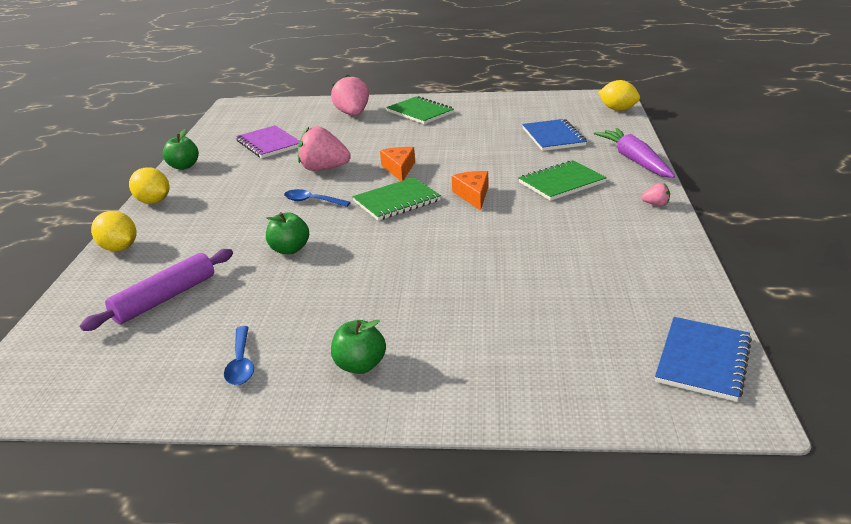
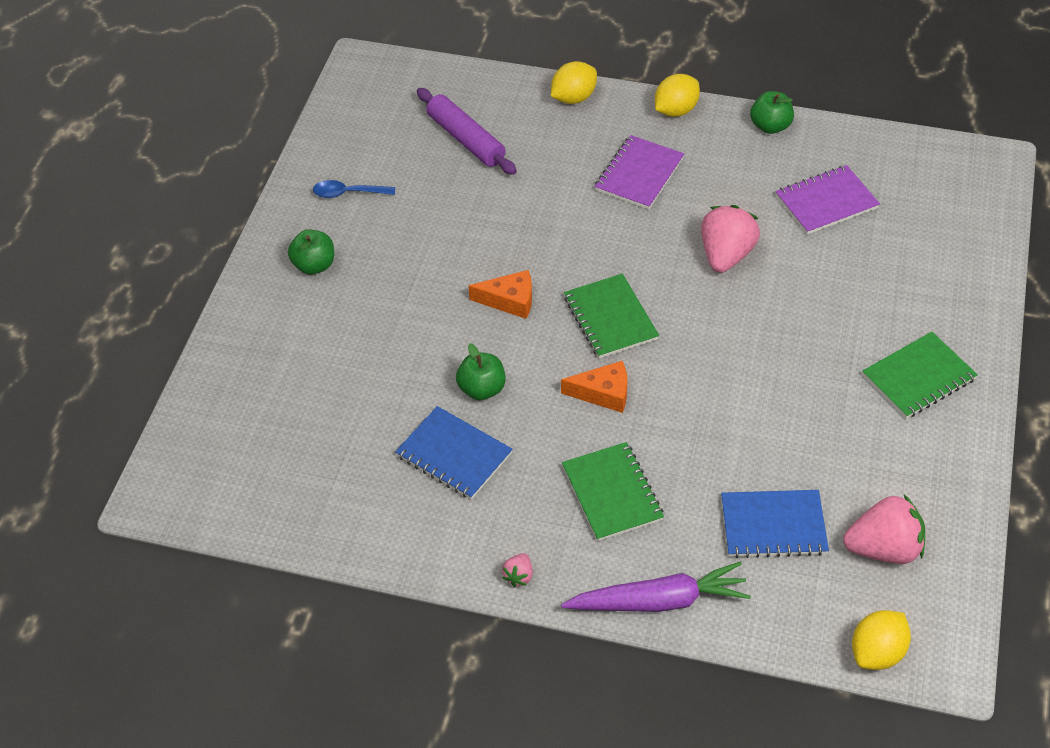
camera: 100 degrees right, 20 degrees up
green apple [266,212,309,254] -> green apple moved to [456,343,506,400]
blue spoon [284,189,351,207] -> none
pink strawberry [331,74,369,116] -> pink strawberry moved to [843,495,925,564]
orange cheese [380,147,415,181] -> orange cheese moved to [469,270,532,319]
blue notebook [655,317,752,402] -> blue notebook moved to [395,406,513,500]
none -> purple notebook [595,135,684,209]

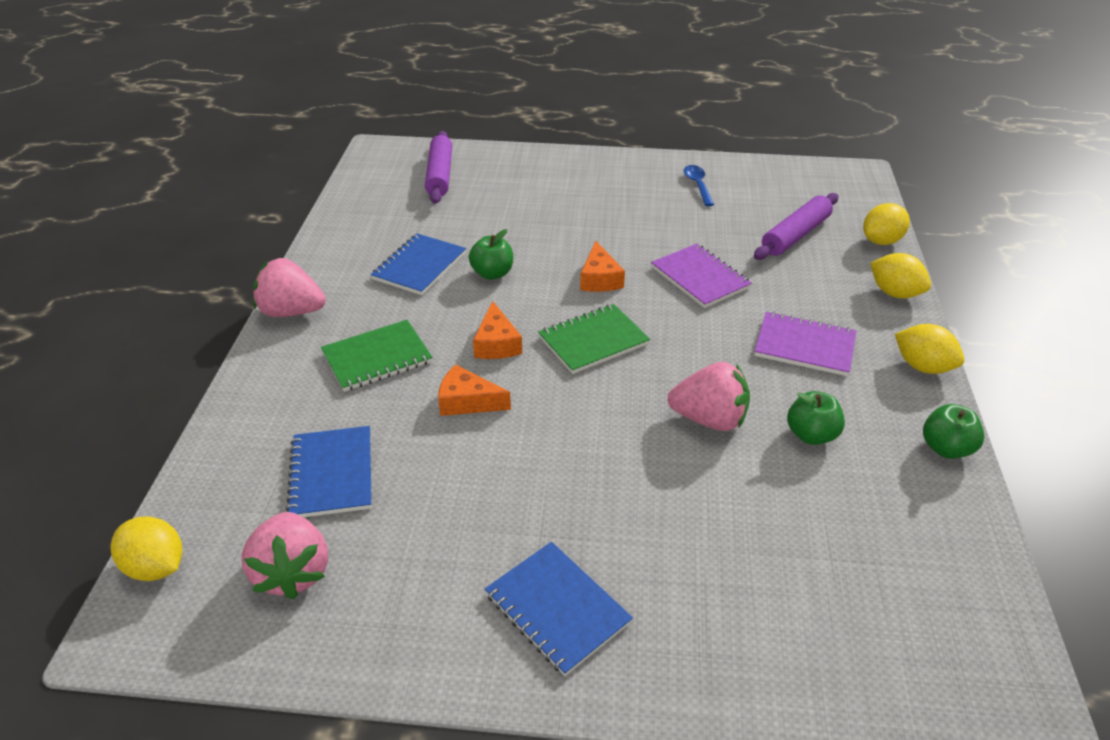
camera: 80 degrees right, 10 degrees down
green apple [288,230,334,275] -> green apple moved to [787,391,845,445]
pink strawberry [502,553,533,587] -> pink strawberry [253,258,326,317], size x2.18
purple carrot [561,561,751,612] -> none
purple notebook [775,165,880,235] -> purple notebook moved to [651,244,752,308]
green notebook [862,332,978,419] -> blue notebook [485,542,633,676]
none -> purple rolling pin [425,131,452,204]
none -> orange cheese [438,364,511,416]
none -> yellow lemon [863,203,910,245]

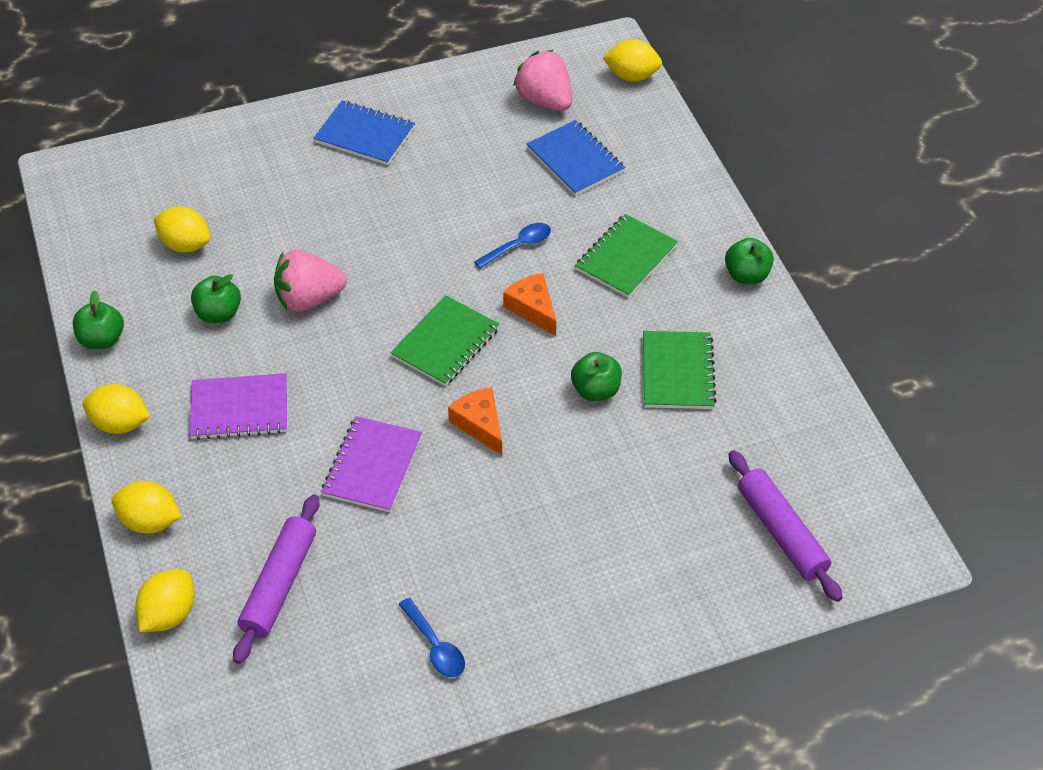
camera: 155 degrees right, 10 degrees up
pink strawberry [253,258,326,317] -> green apple [725,238,774,284]
blue notebook [370,233,466,295] -> green notebook [643,331,717,409]
orange cheese [438,364,511,416] -> blue spoon [474,223,551,269]
purple notebook [651,244,752,308] -> purple notebook turned 75 degrees clockwise [322,416,422,512]
none -> yellow lemon [154,206,210,253]

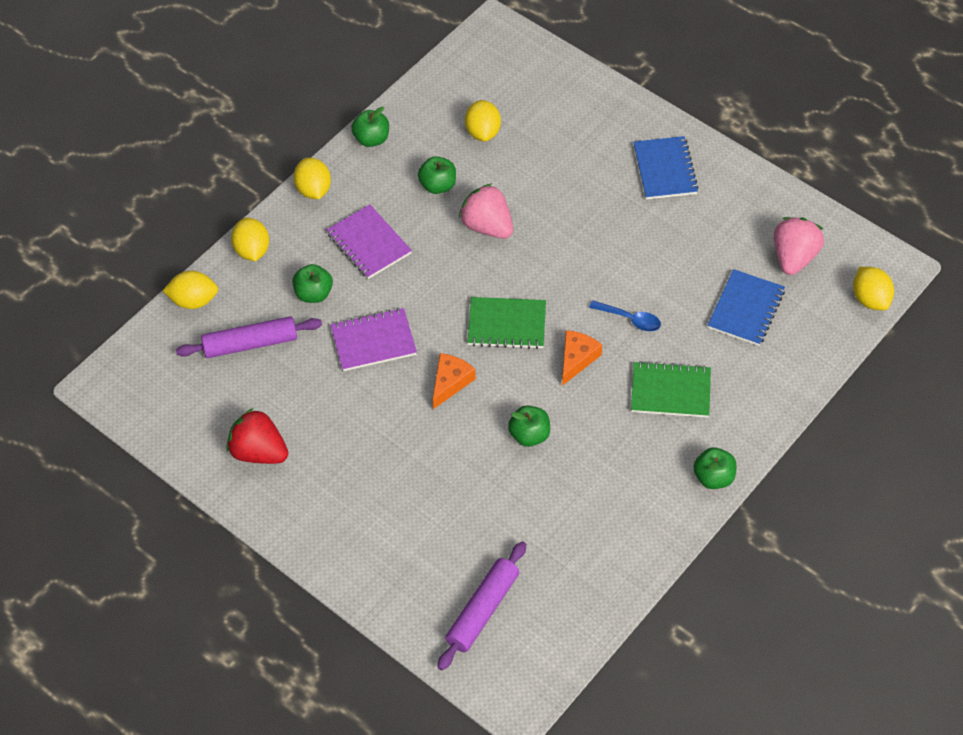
camera: 60 degrees right, 5 degrees up
blue spoon [398,598,465,677] -> red strawberry [226,408,288,464]
green notebook [643,331,717,409] -> none
none -> green apple [292,264,333,303]

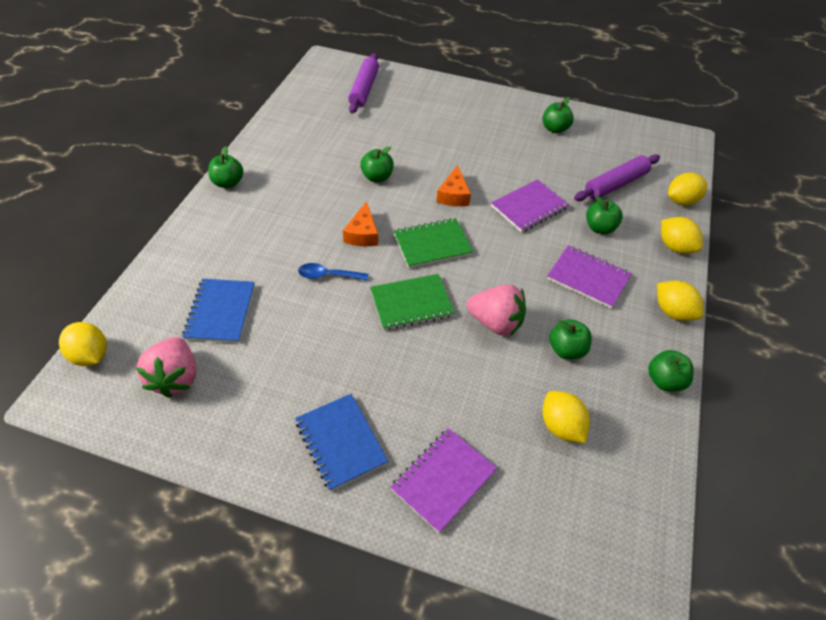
camera: 155 degrees right, 5 degrees down
red strawberry [226,408,288,464] -> green apple [543,97,574,133]
green notebook [631,361,711,417] -> green notebook moved to [370,274,454,330]
none -> purple notebook [390,428,497,533]

